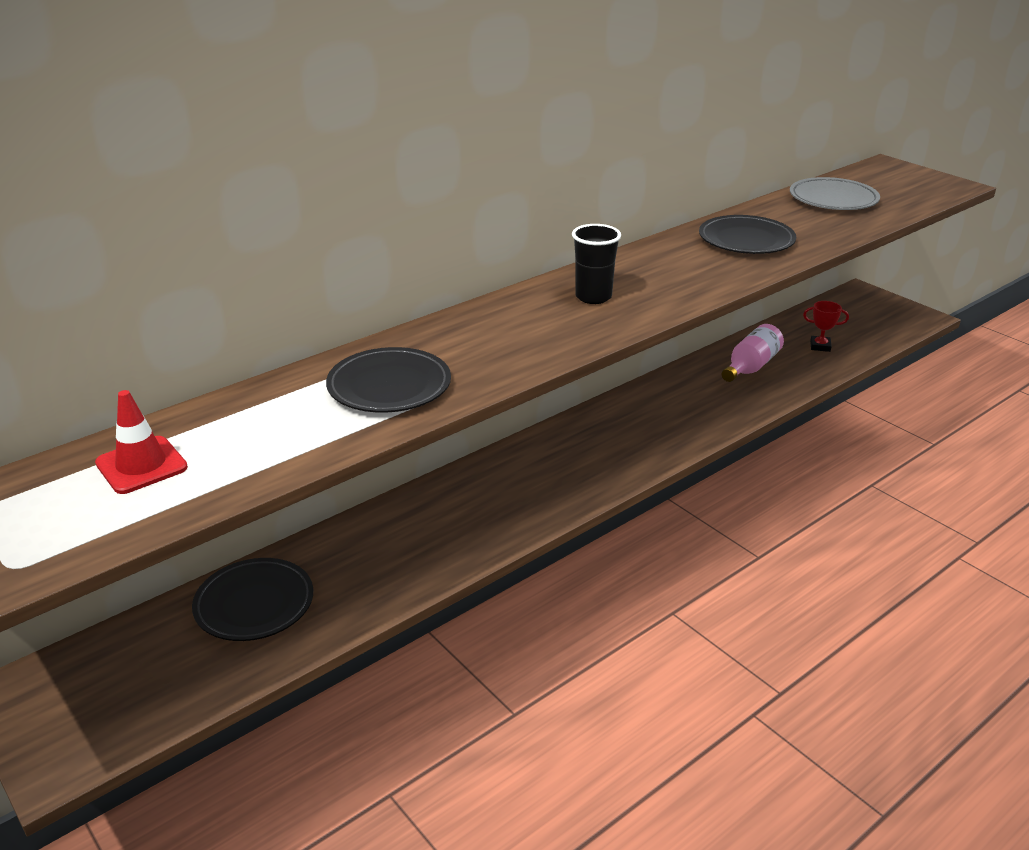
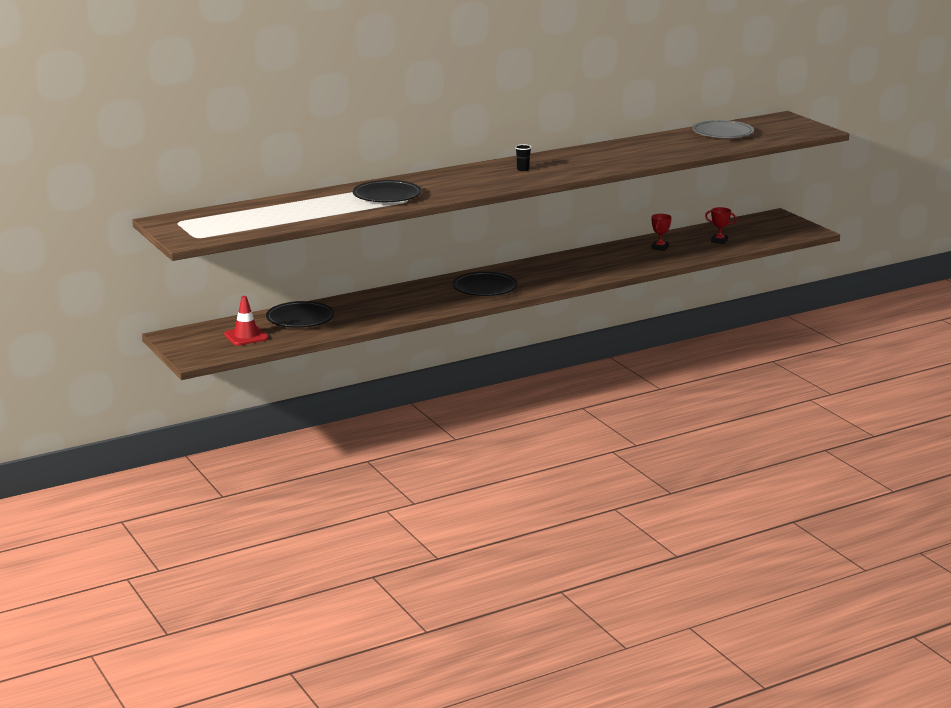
camera: 10 degrees right, 10 degrees down
red traffic cone [95,390,188,494] -> red traffic cone moved to [224,296,269,346]
black cup [572,224,621,304] -> black cup [515,144,532,171], size x0.56
black plate [699,215,796,254] -> black plate moved to [452,272,517,296]
pink bottle [722,324,784,382] -> red trophy [651,214,672,251]

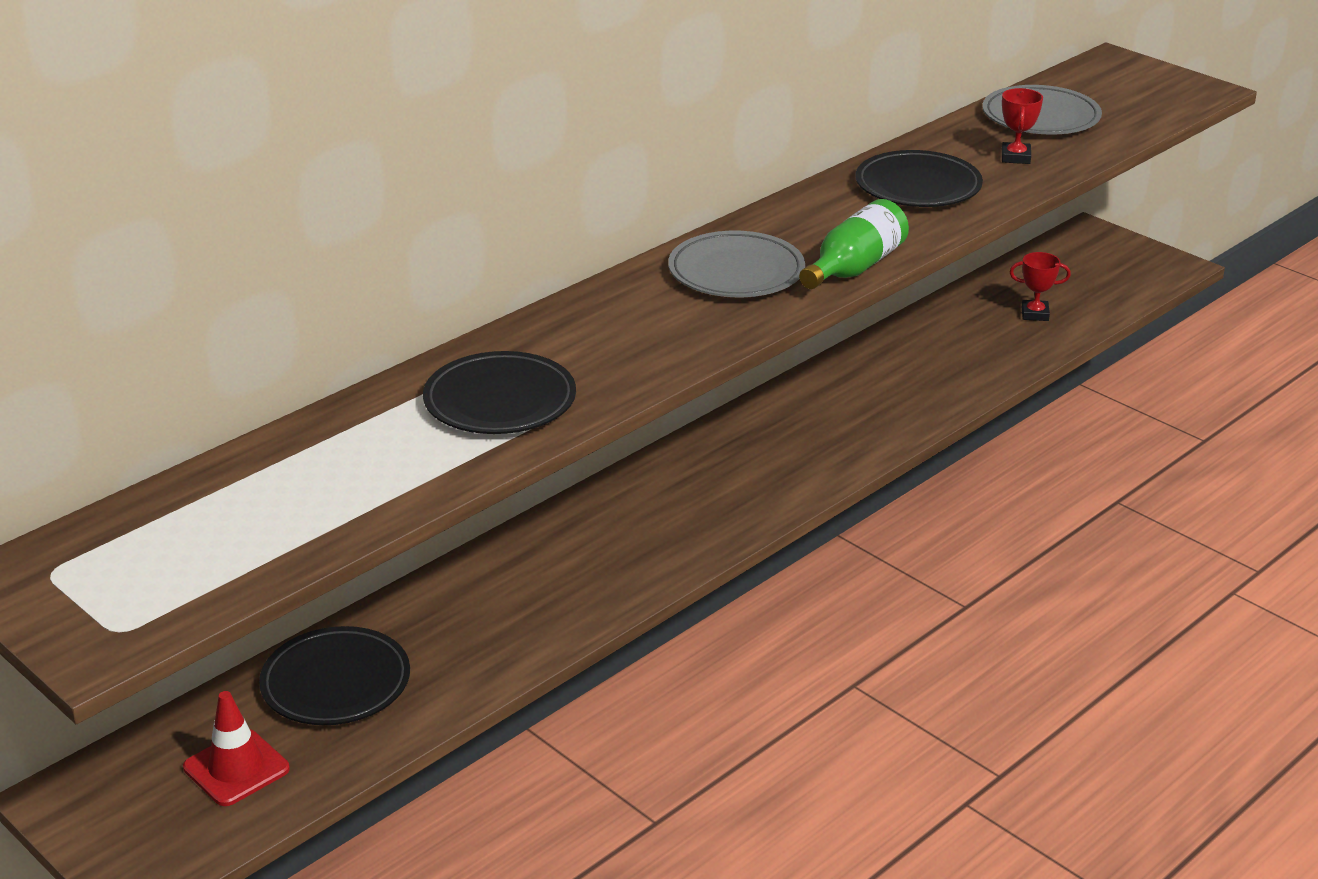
camera: 15 degrees left, 10 degrees up
black plate [452,272,517,296] -> black plate moved to [856,150,983,207]
black cup [515,144,532,171] -> grey plate [668,231,805,297]
red trophy [651,214,672,251] -> red trophy moved to [1002,88,1043,164]
none -> green bottle [799,199,909,289]

